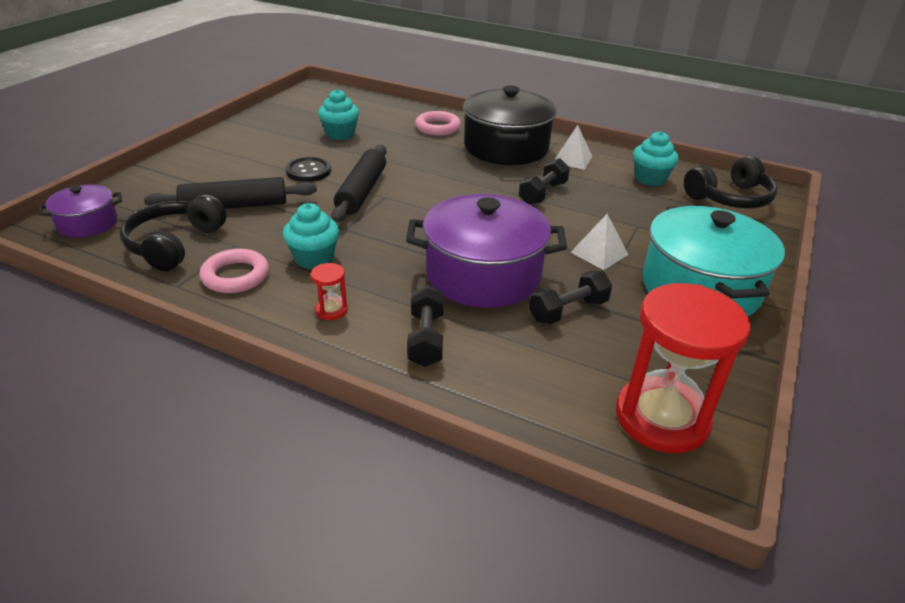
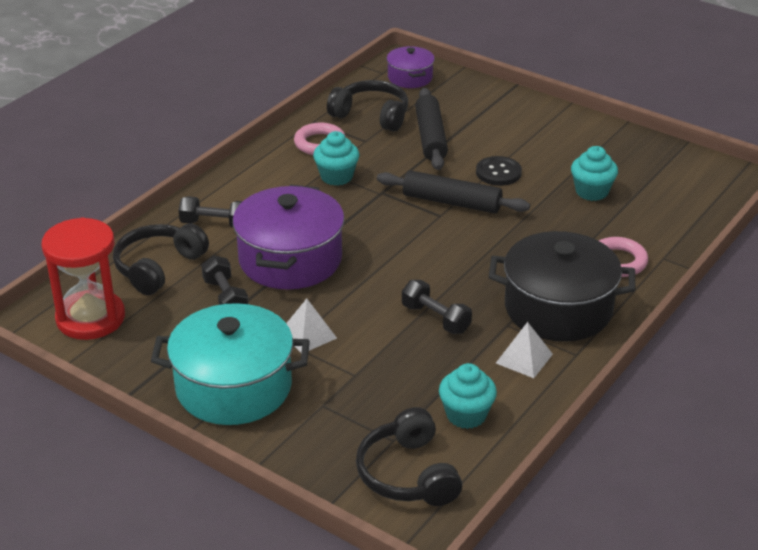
camera: 100 degrees right, 0 degrees up
red hourglass [311,263,348,320] -> none
none -> black headphones [113,223,209,295]

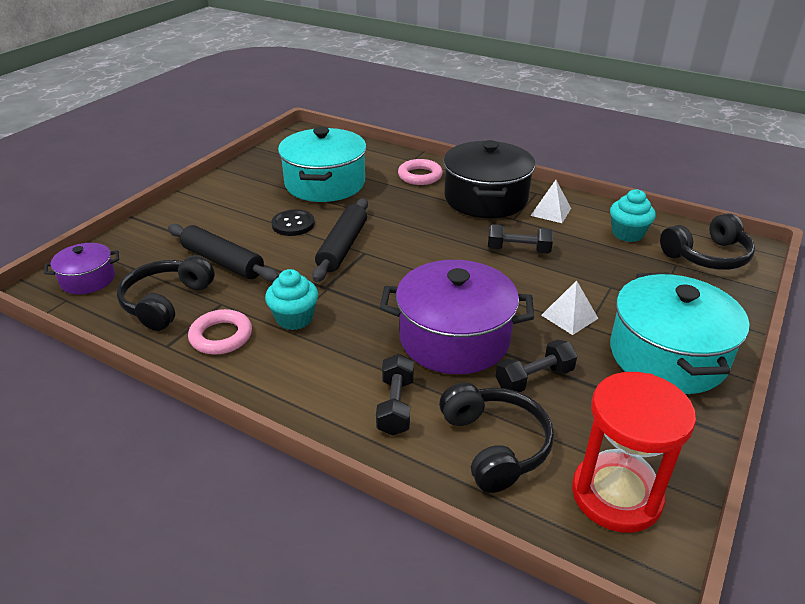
camera: 95 degrees left, 0 degrees up
black headphones [113,223,209,295] -> black headphones turned 135 degrees counterclockwise [439,382,554,493]
black dumbbell [402,280,472,334] -> black dumbbell turned 60 degrees clockwise [488,224,553,253]
black rolling pin [415,88,448,170] -> black rolling pin turned 45 degrees clockwise [168,224,279,282]
turquoise cupcake [571,146,618,201] -> turquoise pot [278,127,367,202]

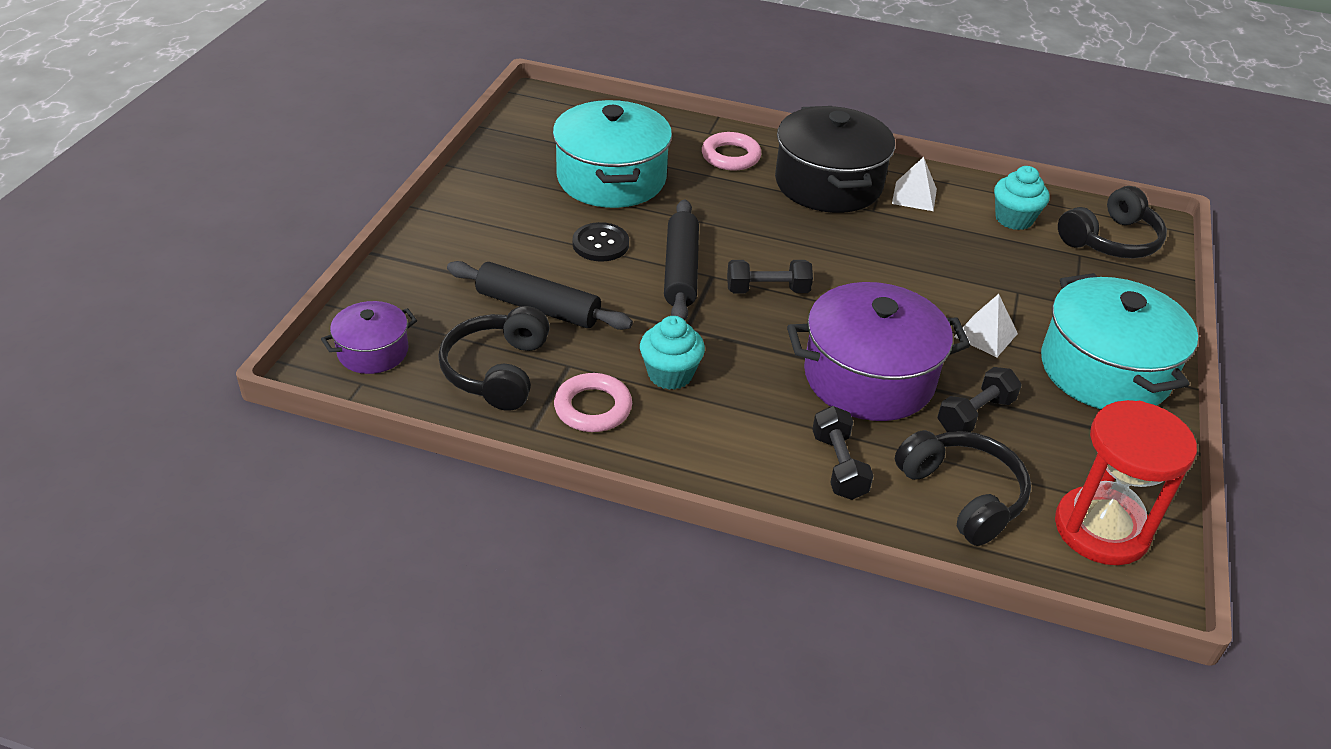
camera: 15 degrees left, 5 degrees up
black dumbbell [488,224,553,253] -> black dumbbell moved to [727,260,813,293]

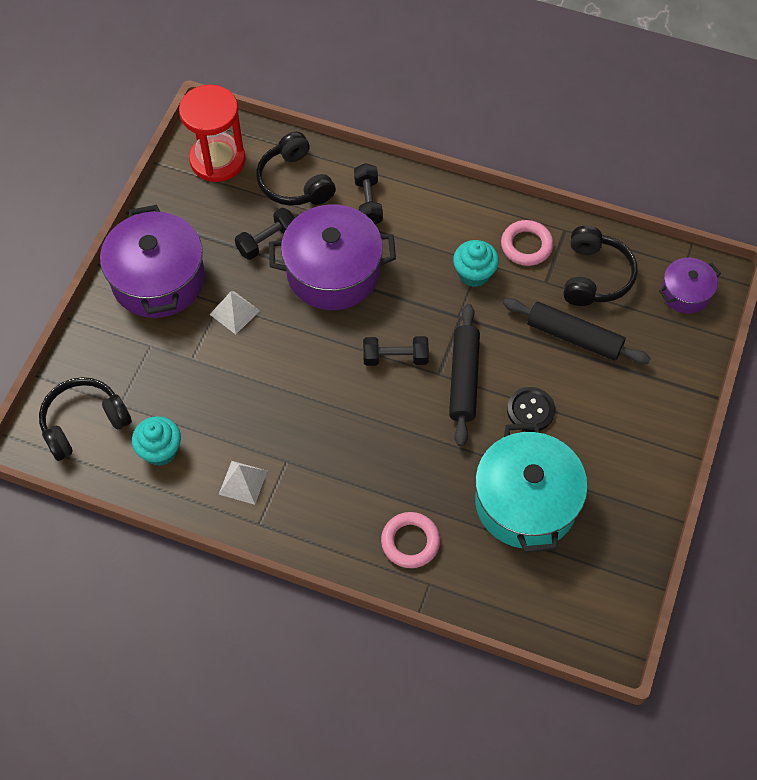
camera: 175 degrees left, 20 degrees up
black pot [775,106,895,213] -> none
turquoise pot [1041,273,1198,409] -> purple pot [100,205,205,318]

